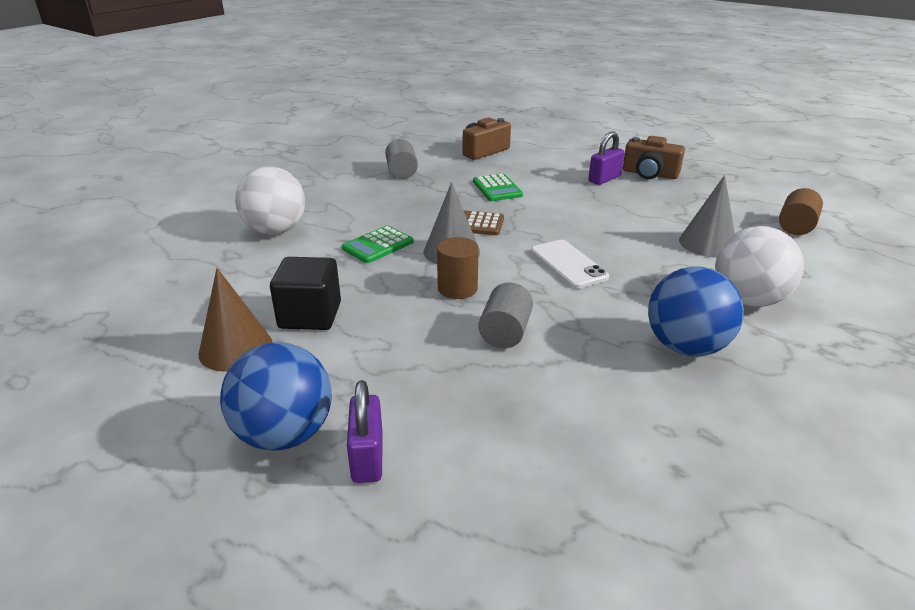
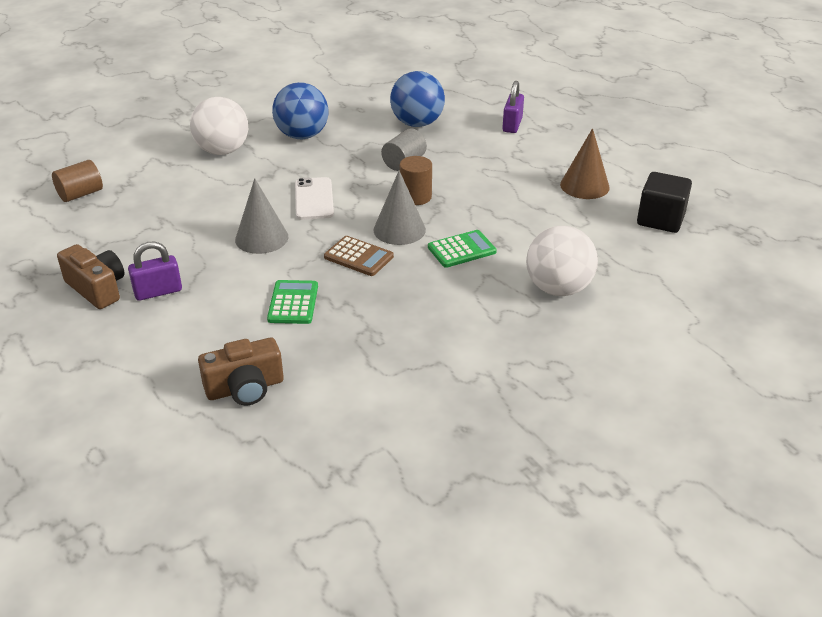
camera: 160 degrees left, 5 degrees up
blue ball [220,342,332,451] -> blue ball moved to [390,71,445,127]
black cube [270,257,341,330] -> black cube moved to [637,172,692,233]
grey cylinder [385,139,418,179] -> none
grey cone [679,175,735,257] -> grey cone moved to [235,178,288,254]

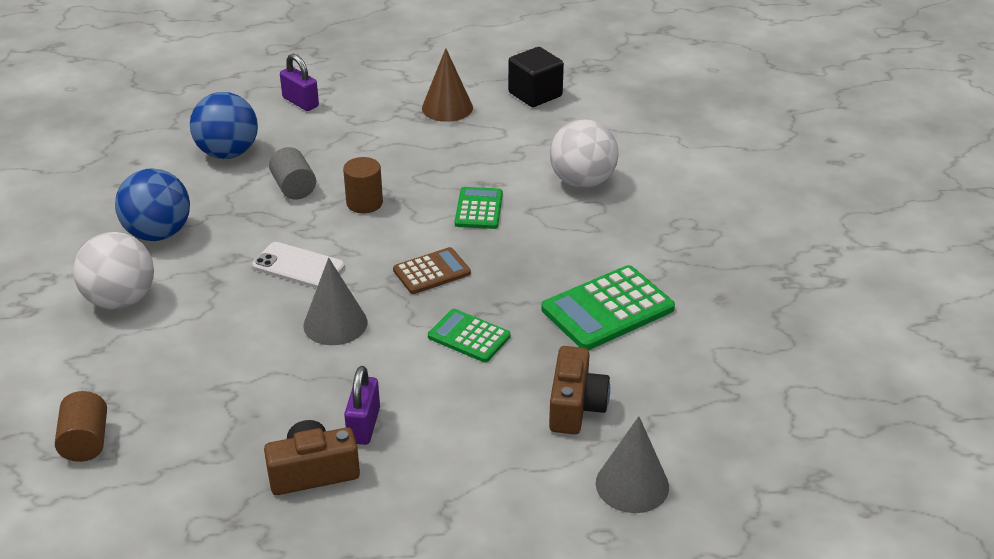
camera: 60 degrees left, 0 degrees up
grey cone [373,171,426,245] -> grey cone moved to [596,416,669,513]
none -> green calculator [541,265,675,350]

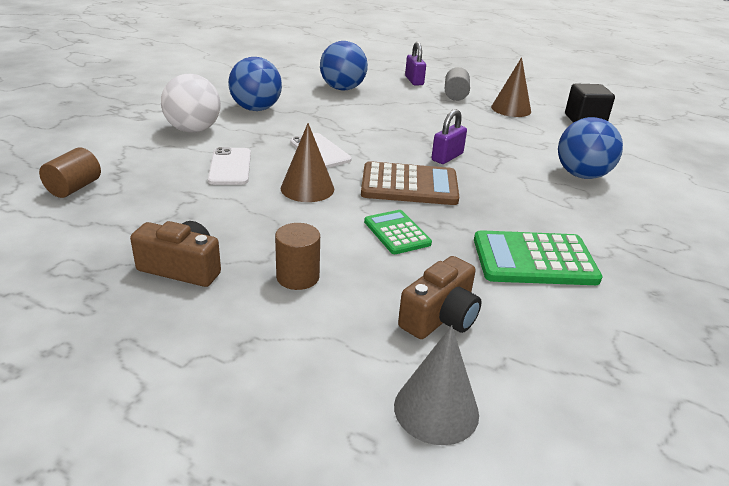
camera: 30 degrees right, 5 degrees down
grey cylinder [269,147,316,200] -> grey cylinder moved to [445,67,470,101]
grey cone [303,258,367,345] -> brown cone [281,123,334,202]
brown cylinder [343,157,383,213] -> brown cylinder moved to [275,223,320,290]
purple padlock [344,366,380,445] -> purple padlock moved to [431,109,467,164]
brown calculator [393,247,471,294] -> brown calculator [361,161,459,205], size x1.65
green calculator [455,187,503,229] -> none
white ball [550,119,618,188] -> blue ball [558,117,623,179]
none -> white phone [208,147,251,185]

